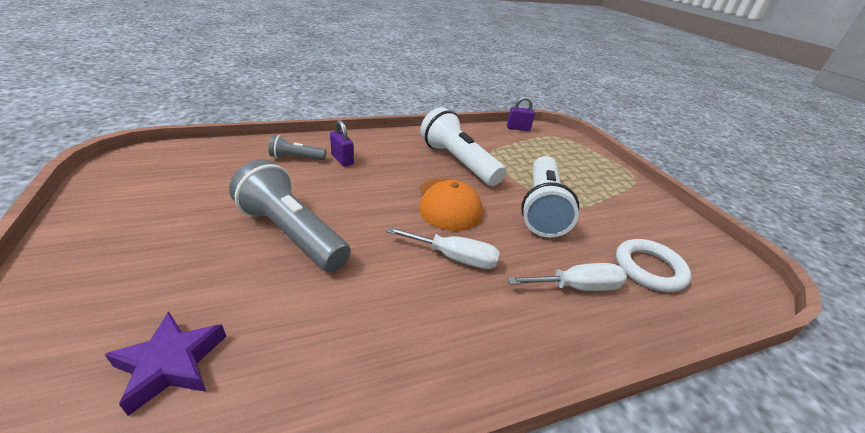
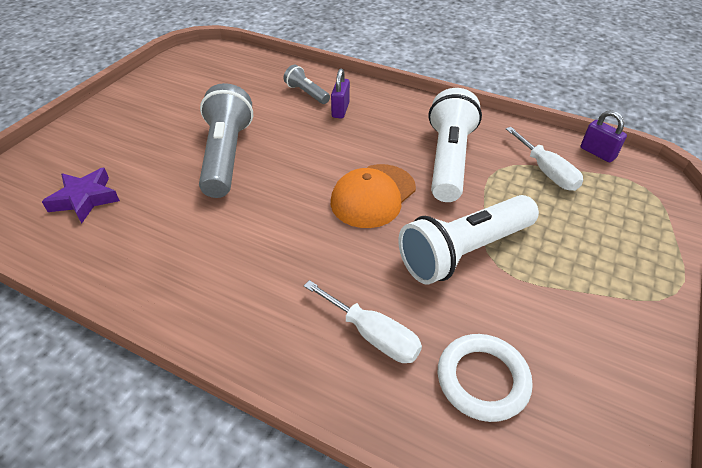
camera: 50 degrees right, 10 degrees up
white screwdriver [386,227,500,269] -> white screwdriver moved to [506,127,583,191]

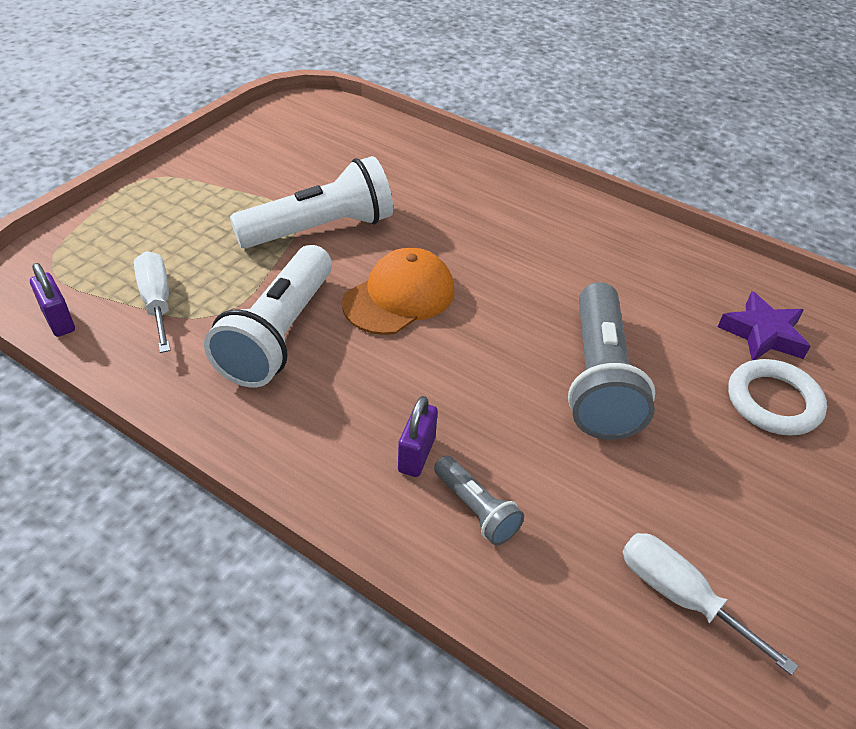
camera: 175 degrees left, 0 degrees up
white screwdriver [304,280,422,363] -> white screwdriver moved to [622,533,798,676]
white ring [438,334,533,422] -> white ring moved to [728,359,827,436]

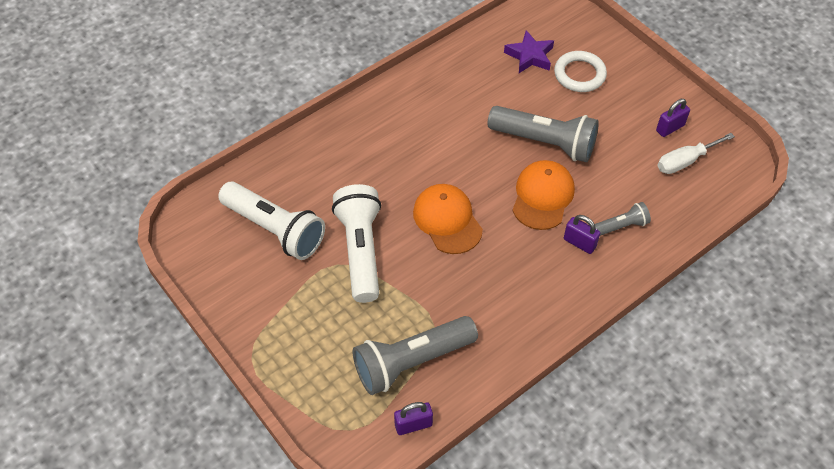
camera: 70 degrees left, 10 degrees up
white screwdriver [134,251,171,353] -> grey flashlight [353,316,478,395]
white flashlight [204,245,332,388] -> white flashlight moved to [218,182,325,260]
none -> orange cap [512,160,575,230]
none -> purple padlock [656,99,690,137]

